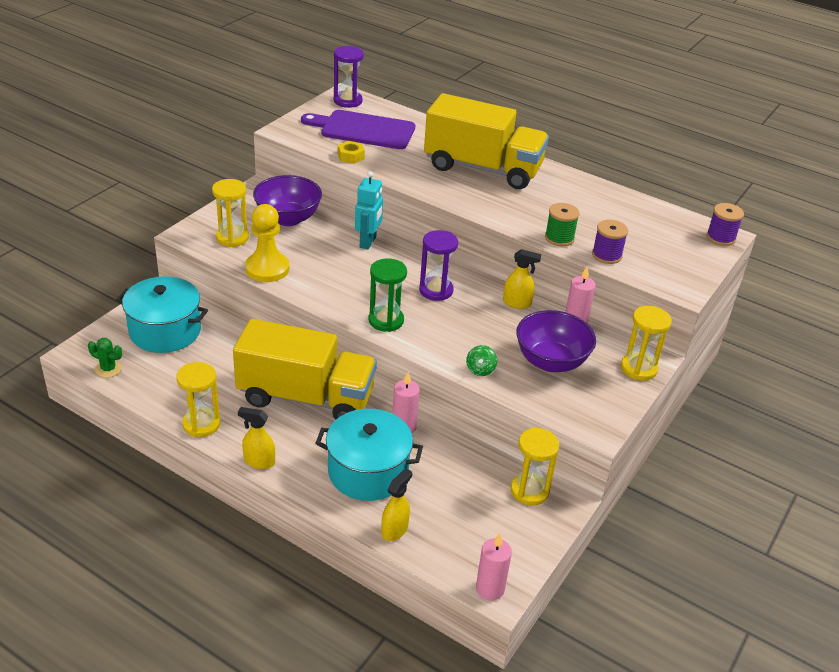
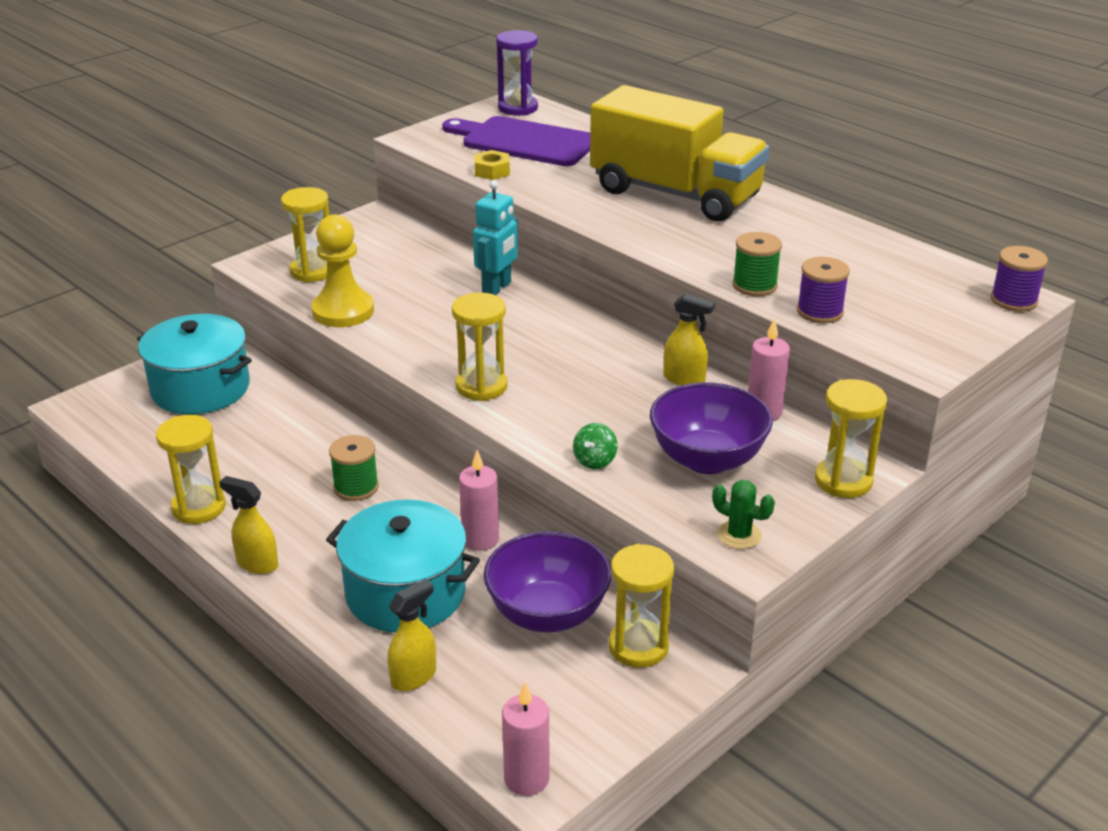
camera: 15 degrees right, 5 degrees down
green cactus [88,338,122,378] -> green cactus moved to [712,480,775,549]
yellow truck [233,319,377,420] -> green spool [329,435,379,501]
purple bowl [253,175,322,226] -> purple bowl moved to [484,531,611,633]
green hourglass [368,258,407,332] -> yellow hourglass [452,292,508,401]
purple hourglass [419,230,458,301] -> none

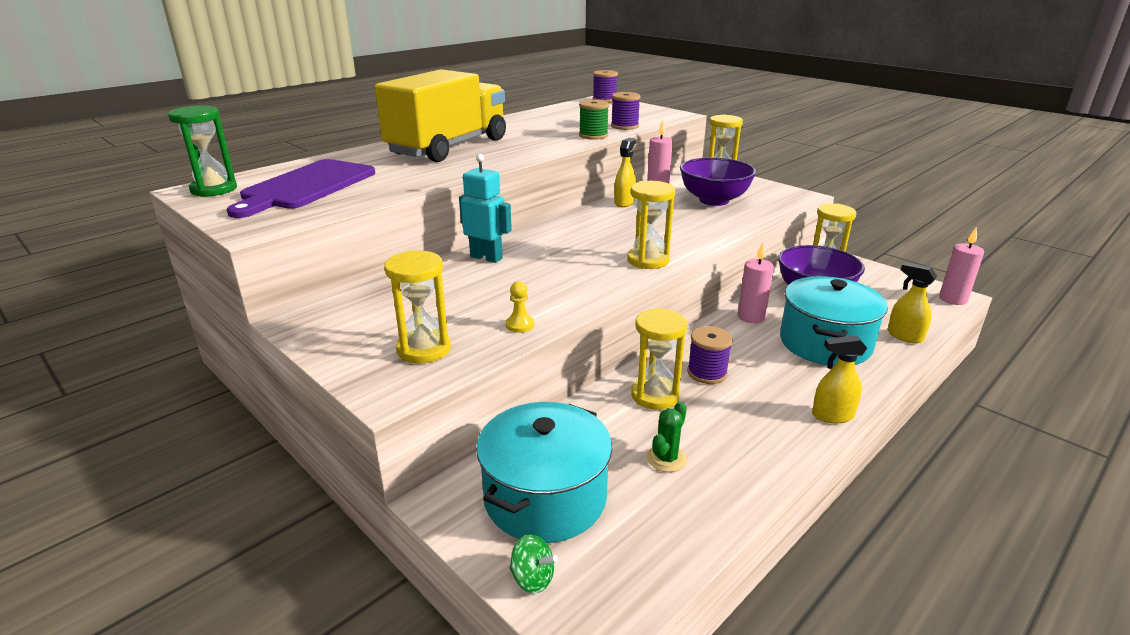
camera: 90 degrees left, 5 degrees down
yellow hourglass [156,415,226,524] -> yellow hourglass moved to [631,308,687,410]
yellow spray bottle [219,476,278,574] -> yellow spray bottle turned 60 degrees clockwise [812,335,867,423]
yellow pawn [311,214,374,327] -> yellow pawn [506,281,534,333], size x0.44
green spool [329,435,379,501] -> purple spool [687,326,733,384]
yellow nut [474,150,510,180] -> none
purple hourglass [496,30,538,116] -> green hourglass [168,106,237,197]
green spinning top [573,423,617,469] -> green spinning top moved to [509,534,558,593]
green cactus [712,480,775,549] -> green cactus moved to [647,401,687,472]

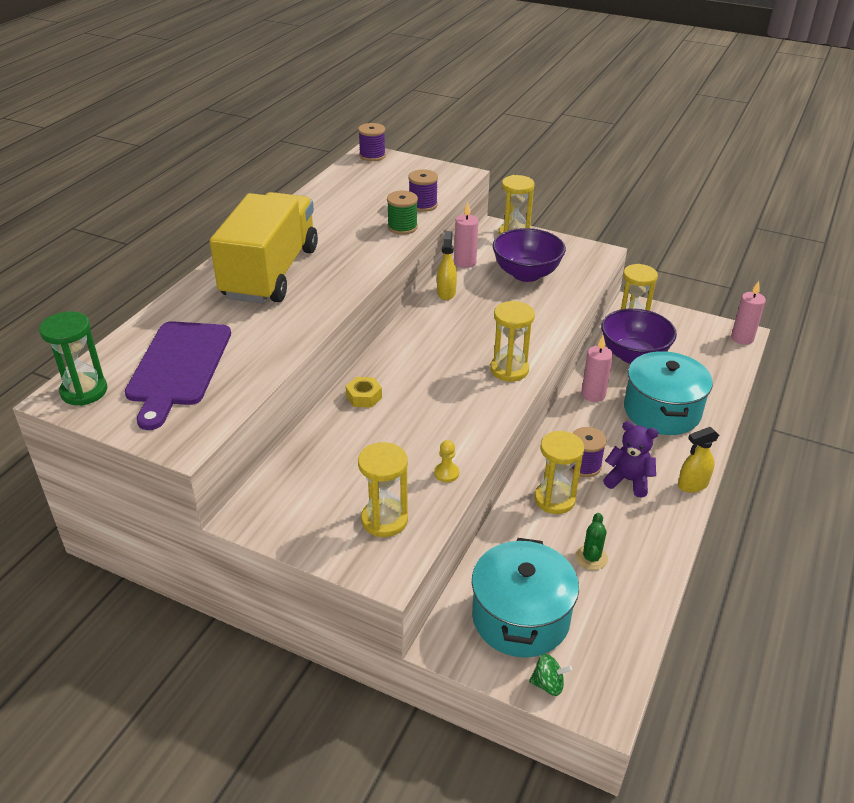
camera: 20 degrees left, 10 degrees up
turquoise robot [459,154,512,263] -> yellow nut [346,377,382,408]
yellow spray bottle [888,262,937,343] -> none
none -> purple teddy bear [603,421,658,498]

